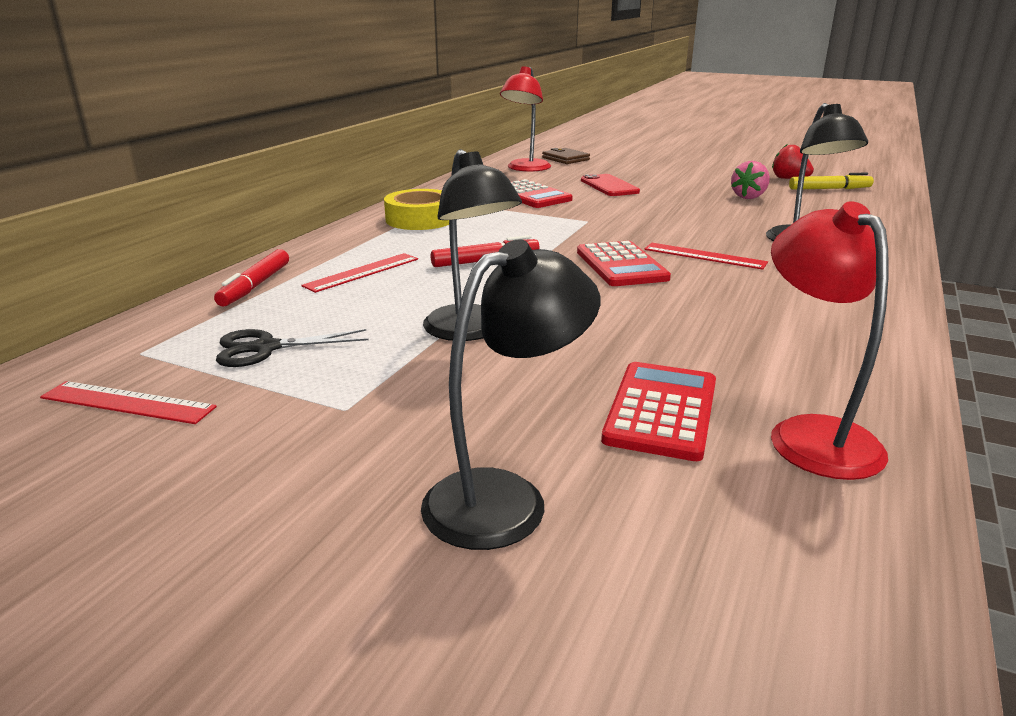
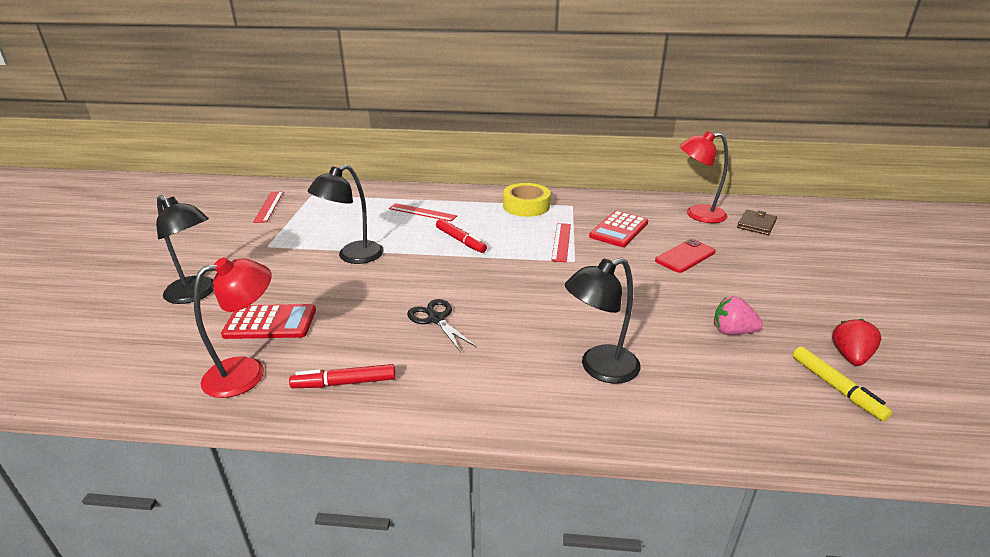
camera: 70 degrees right, 5 degrees up
red marker [214,249,289,307] -> red marker moved to [289,364,395,388]
black scissors [216,329,368,367] -> black scissors moved to [407,299,477,352]
red calculator [577,241,671,286] -> none
red ruler [644,243,768,270] -> red ruler moved to [551,223,571,262]

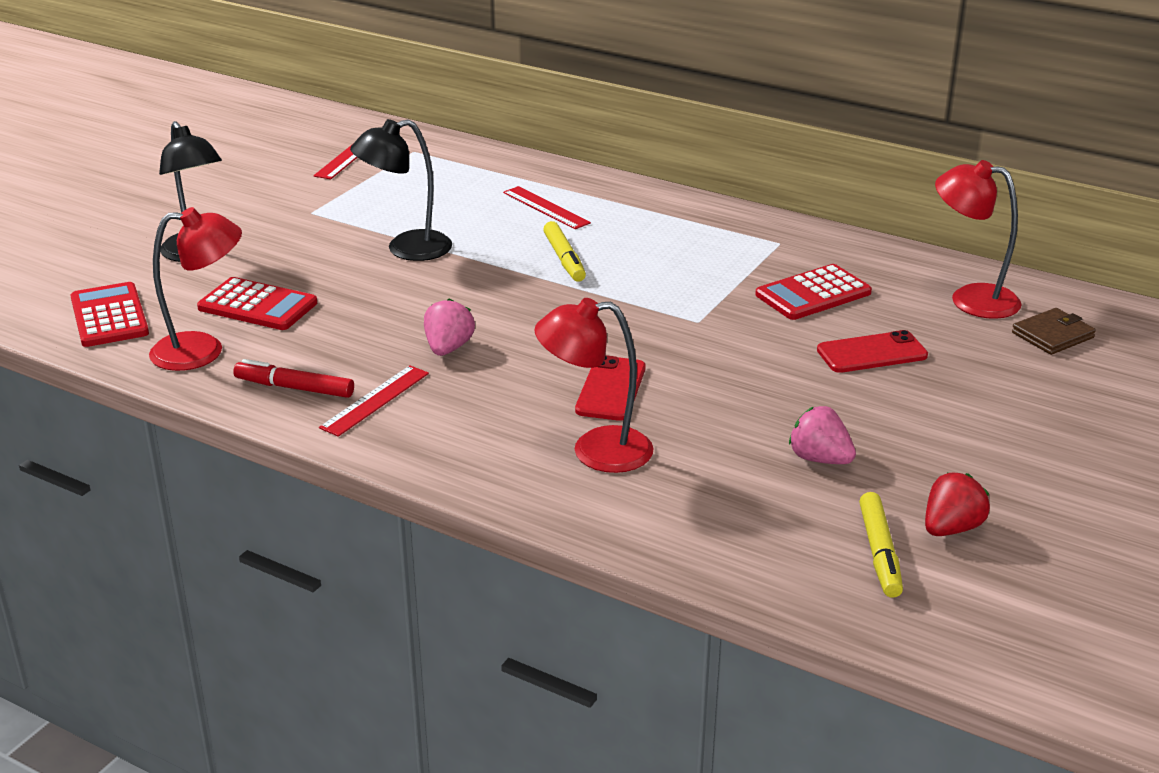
camera: 25 degrees right, 0 degrees up
black scissors [407,299,477,352] -> pink strawberry [424,298,475,356]
red marker [436,219,487,253] -> yellow marker [543,221,586,282]
yellow tape [503,183,551,217] -> none
red ruler [551,223,571,262] -> red ruler moved to [319,365,429,437]
black lamp [565,258,640,384] -> red lamp [535,298,654,473]
none -> red calculator [70,282,149,347]
none -> red phone [575,355,646,421]

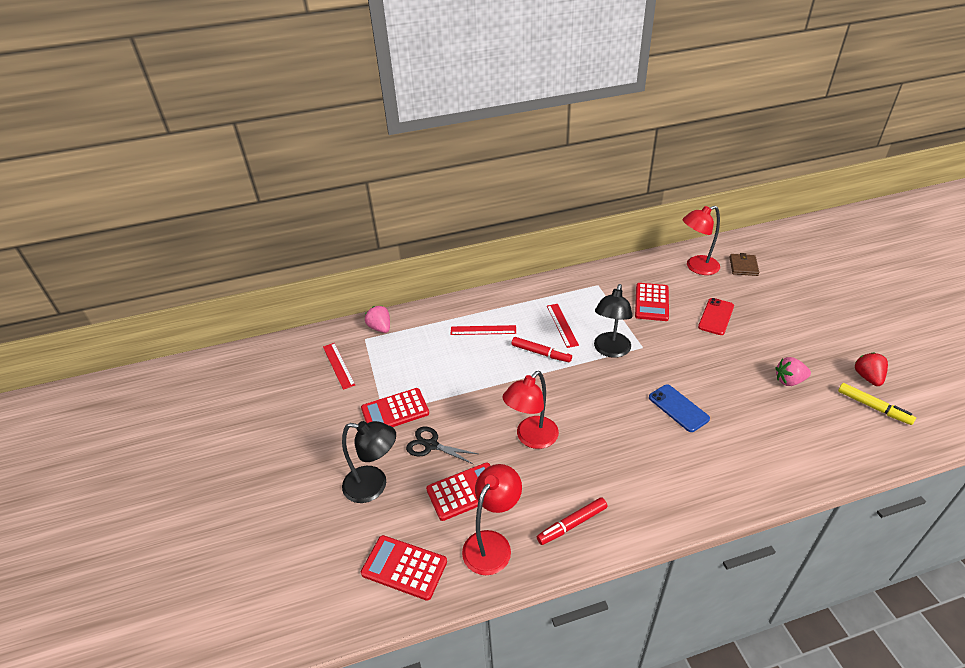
camera: 45 degrees left, 10 degrees up
red ruler [319,365,429,437] -> red ruler moved to [547,304,579,348]
black lamp [350,119,452,261] -> black lamp moved to [594,284,633,358]
pink strawberry [424,298,475,356] -> pink strawberry moved to [365,306,390,333]
red lamp [535,298,654,473] -> red lamp moved to [502,371,559,449]
yellow marker [543,221,586,282] -> red marker [512,337,572,362]
red phone [575,355,646,421] -> blue phone [649,384,710,432]
none -> red calculator [361,388,429,427]
none -> black scissors [406,427,478,464]

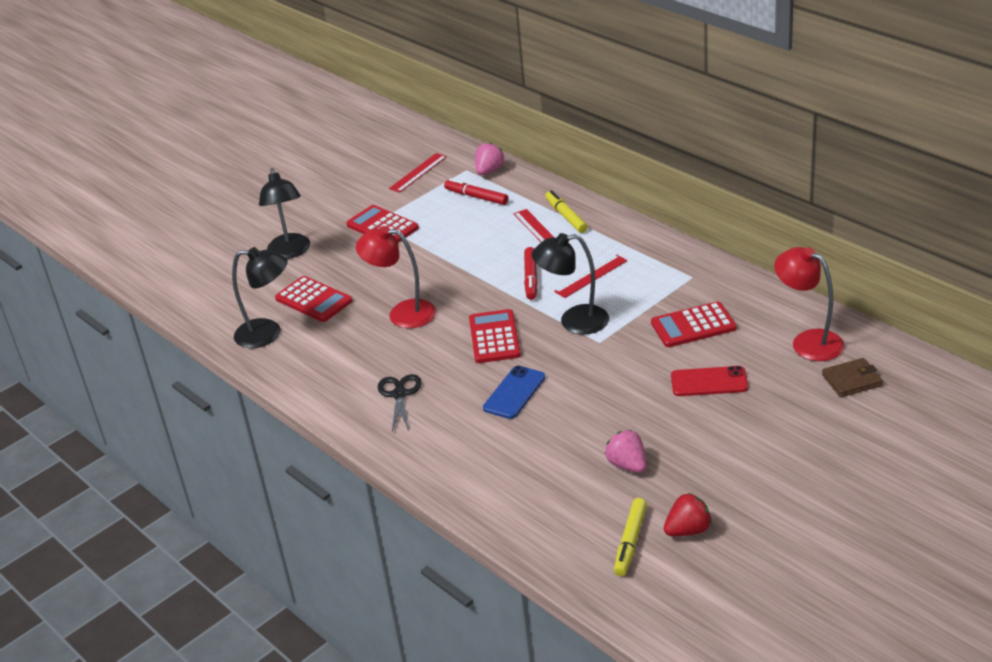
camera: 65 degrees right, 5 degrees down
red calculator [361,535,447,601] -> red calculator moved to [469,309,521,363]
black scissors [406,427,478,464] -> black scissors moved to [378,374,422,431]
red lamp [462,464,522,575] -> black lamp [232,247,288,348]
red marker [537,497,608,545] -> red marker moved to [444,179,508,205]
none -> yellow marker [545,190,588,233]

